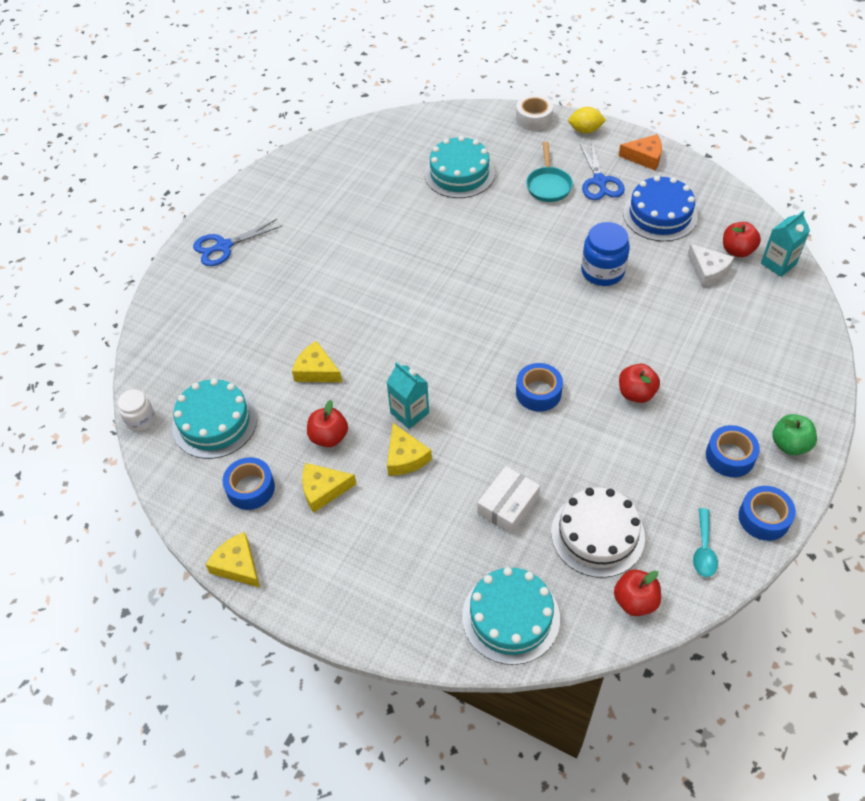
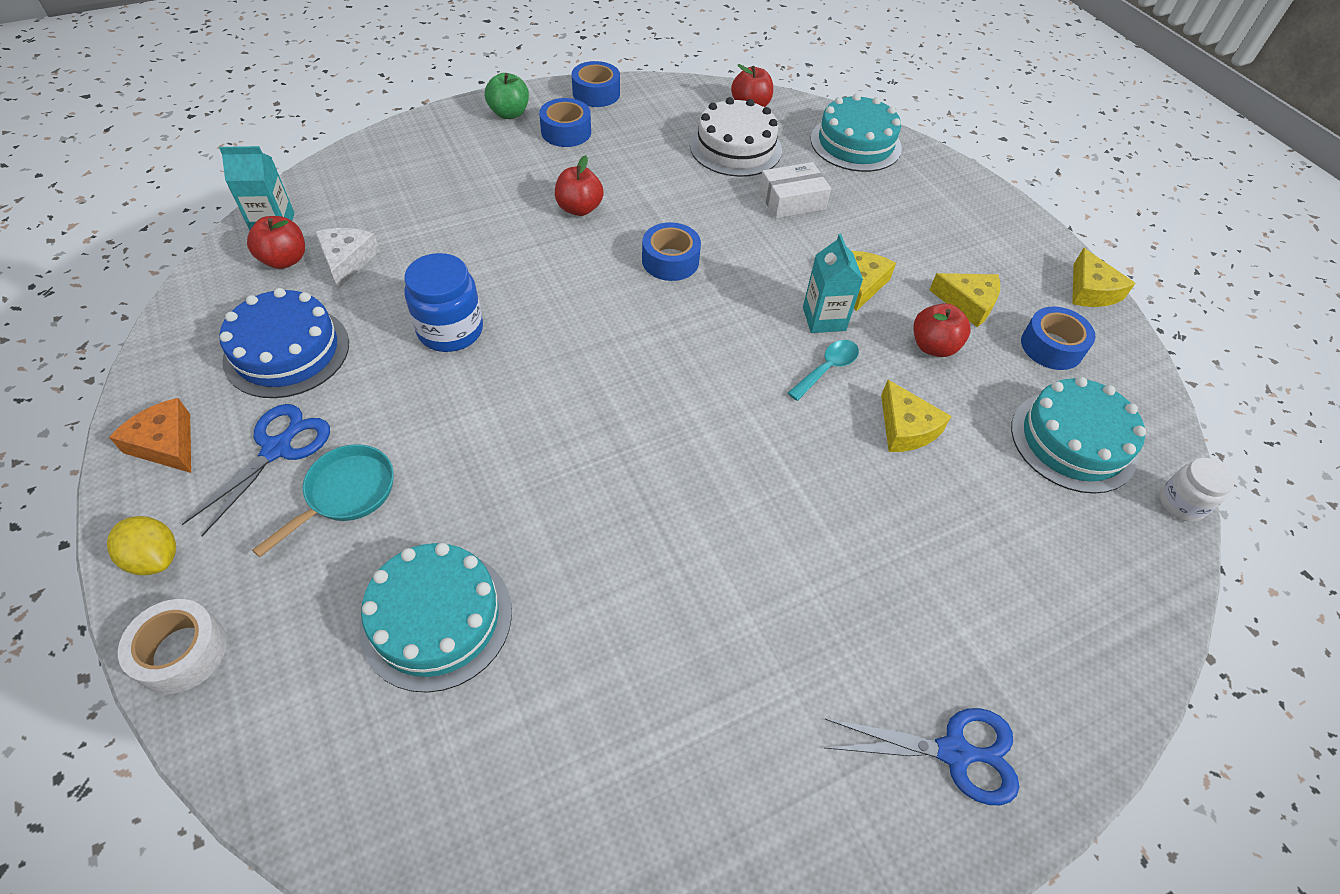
camera: 150 degrees left, 0 degrees up
turquoise spoon [693,508,718,577] -> turquoise spoon moved to [788,340,859,401]

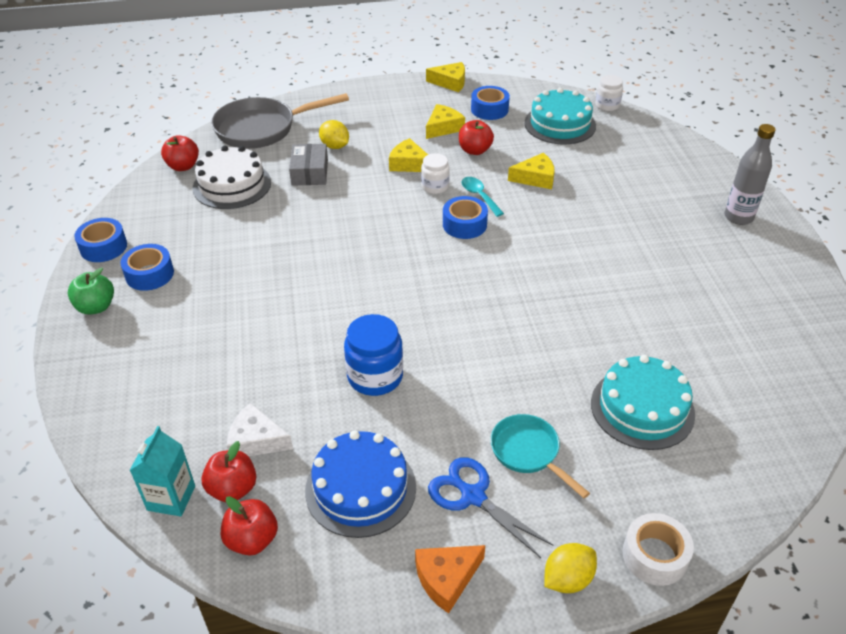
camera: 70 degrees left, 10 degrees down
red apple [555,155,604,216] -> red apple moved to [221,496,278,556]
blue tape [642,222,701,281] -> blue tape moved to [443,196,488,239]
white box [759,162,831,219] -> grey box [289,144,328,186]
turquoise carton [803,234,863,333] -> white jar [421,153,450,194]
turquoise cake [811,94,902,172] -> grey pan [211,93,349,149]
blue scissors [825,708,1019,805] -> grey bottle [724,124,776,225]
none -> yellow lemon [319,120,349,149]

